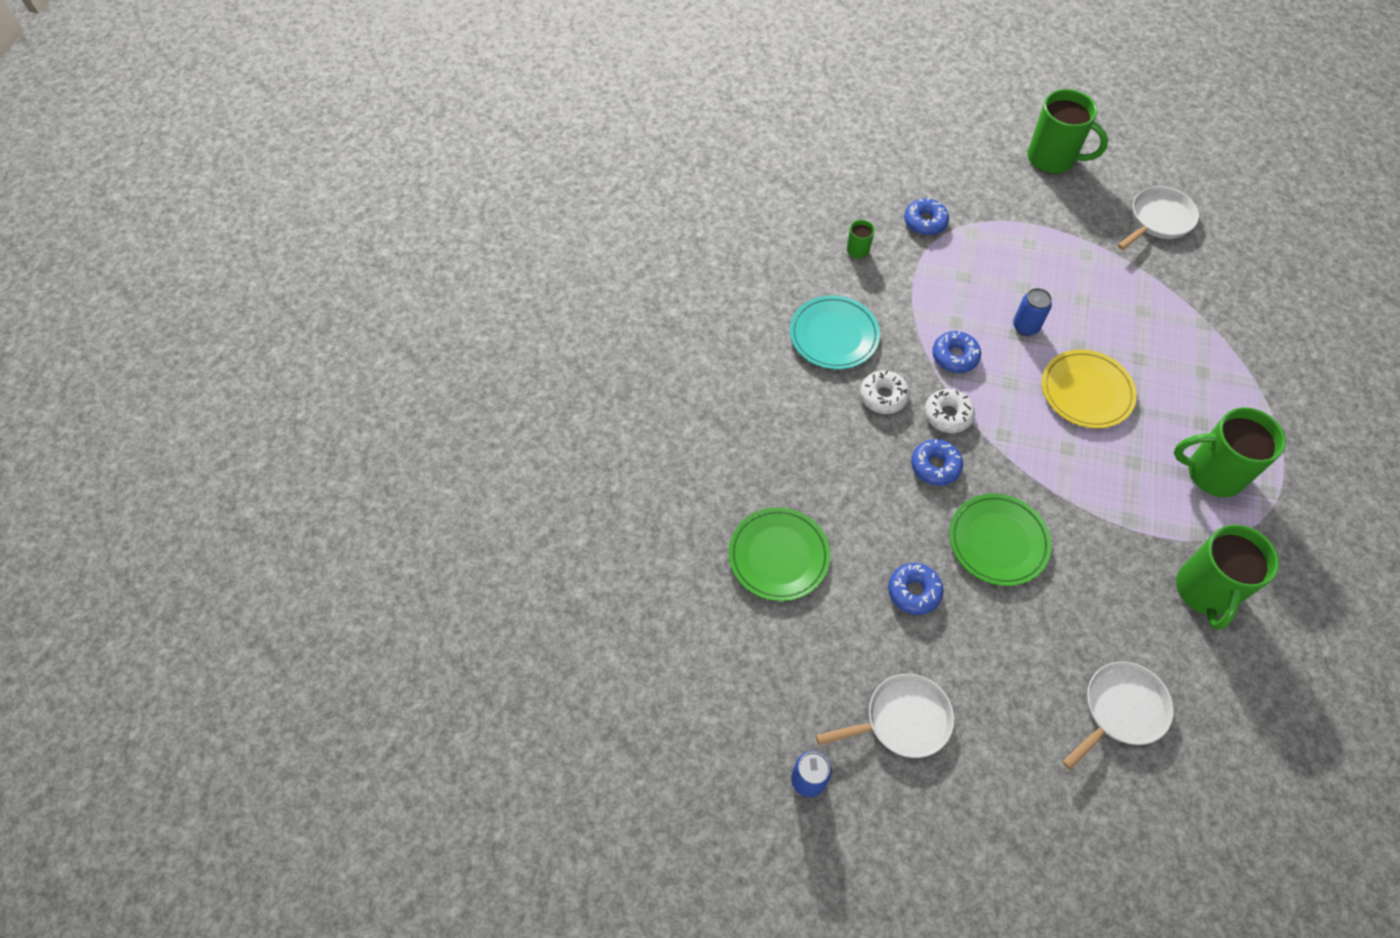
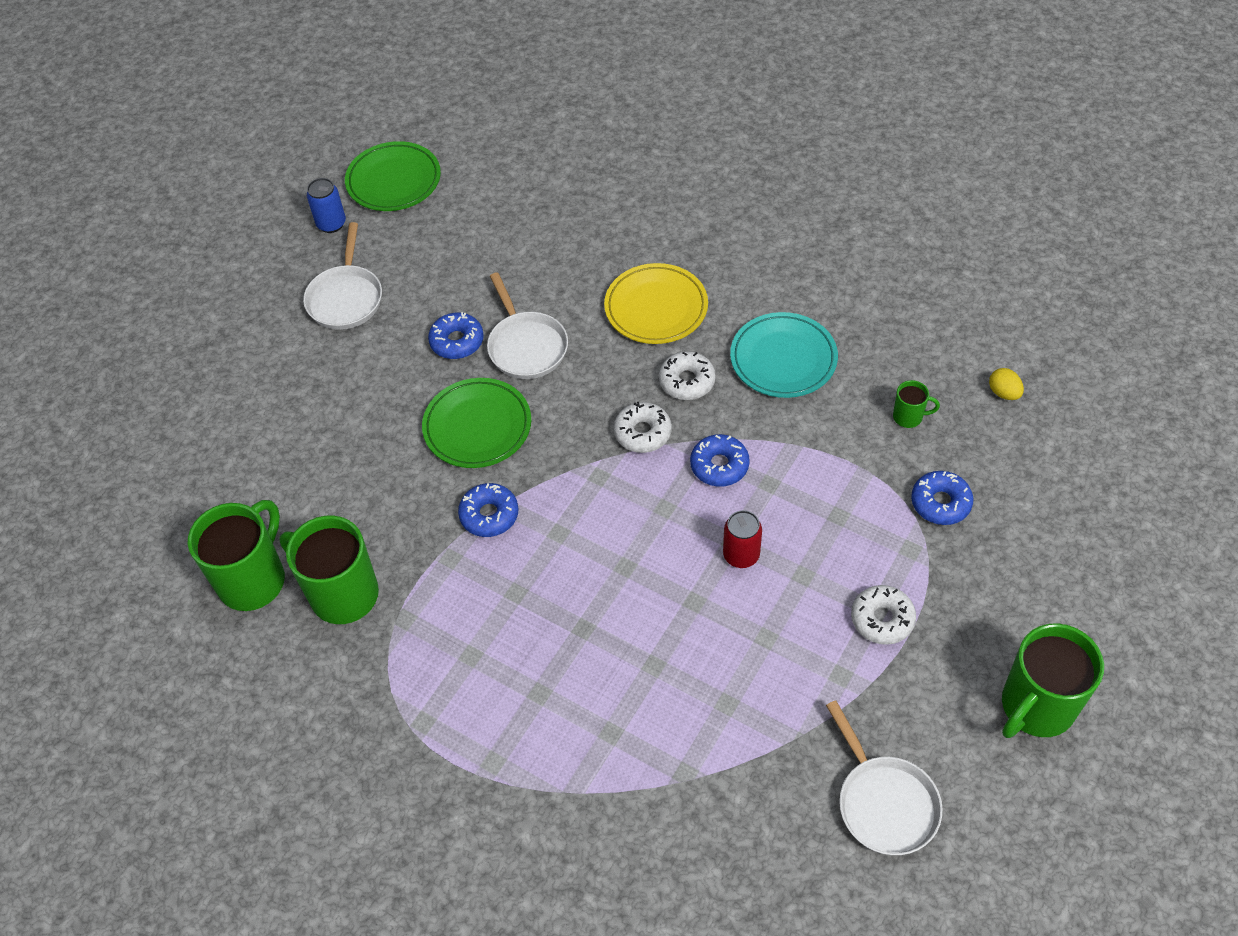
camera: 110 degrees right, 5 degrees down
green plate [728,507,830,601] -> green plate moved to [345,141,441,211]
blue donut [911,439,963,486] -> blue donut moved to [458,483,518,537]
blue can [1013,288,1052,336] -> red can [723,510,762,568]
yellow plate [1042,349,1137,428] -> yellow plate moved to [604,263,708,344]
white pan [1063,661,1174,770] -> white pan moved to [487,272,568,379]
green mug [1174,407,1286,497] -> green mug moved to [188,500,285,611]
none -> white donut [851,585,916,645]
none -> yellow egg [989,368,1024,400]

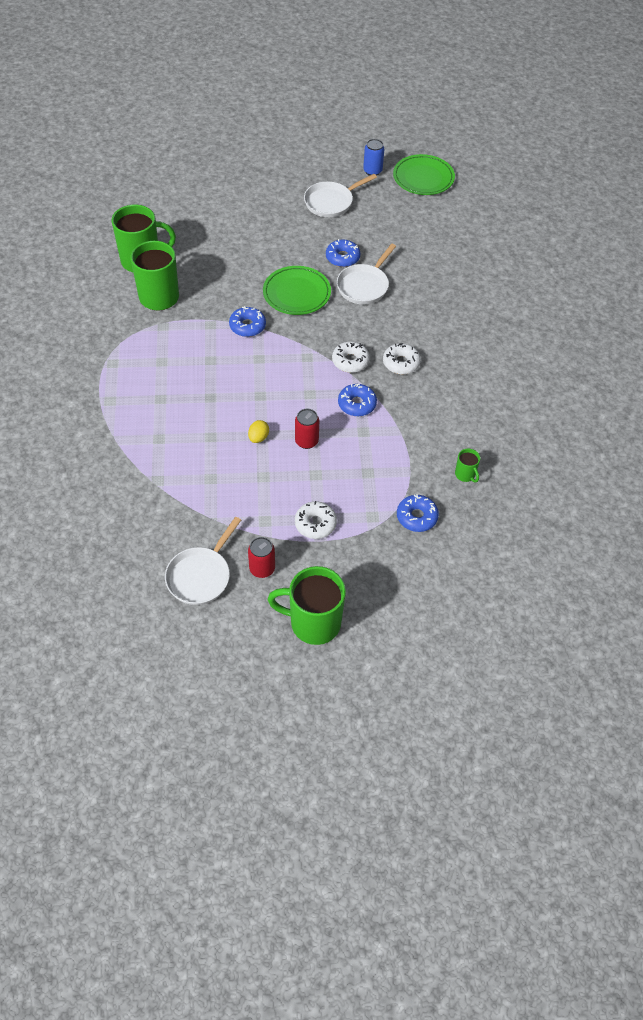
camera: 50 degrees right, 0 degrees up
yellow plate [604,263,708,344] -> none
turquoise plate [730,312,838,398] -> none
yellow egg [989,368,1024,400] -> yellow egg moved to [248,420,269,443]
none -> red can [248,537,275,578]

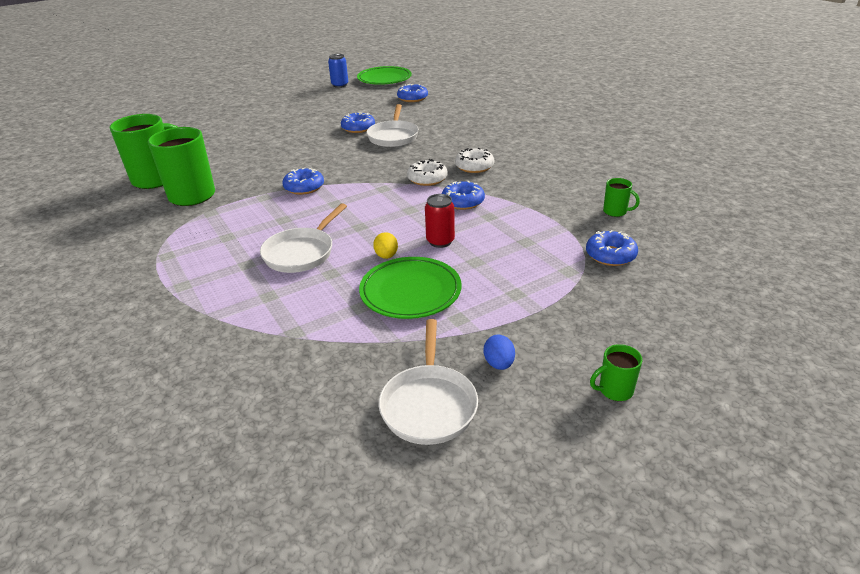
camera: 25 degrees left, 20 degrees down
red can [248,537,275,578] -> blue egg [484,335,515,370]
green plate [263,266,331,315] -> green plate moved to [359,257,462,319]
green mug [268,566,346,645] -> green mug [590,344,642,401], size x0.46
white donut [295,501,337,539] -> none
white pan [304,174,377,217] -> white pan moved to [260,203,347,273]
none -> blue donut [397,84,428,102]

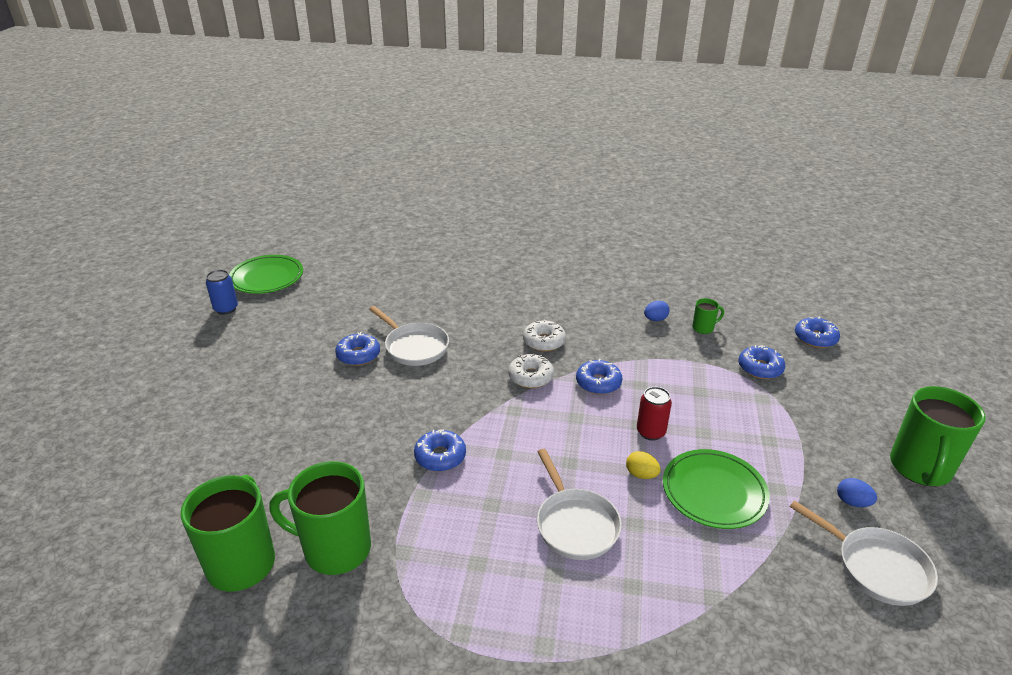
camera: 50 degrees left, 0 degrees up
blue donut [397,84,428,102] -> blue donut moved to [795,317,840,348]
green mug [590,344,642,401] -> green mug [890,386,986,486], size x2.19
none -> blue egg [644,301,670,321]

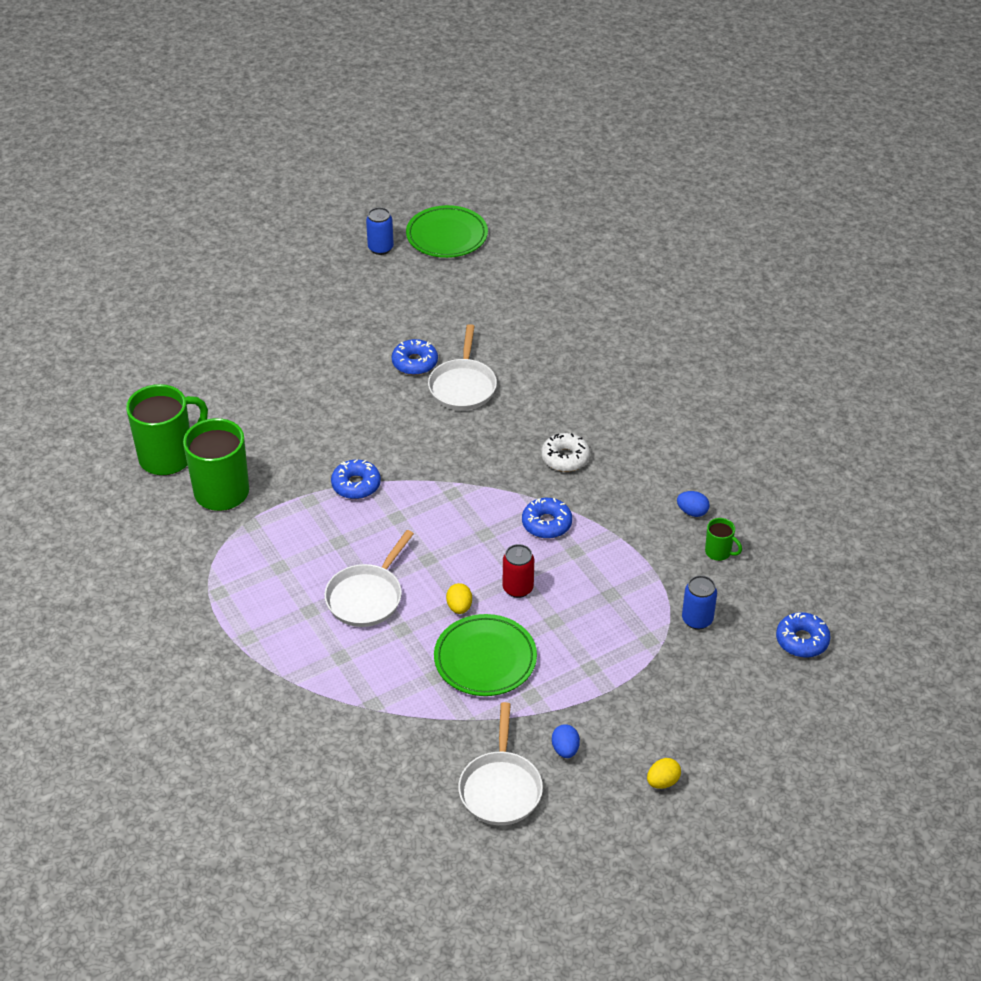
camera: 50 degrees right, 10 degrees up
white donut [508,354,554,388] -> none
blue donut [739,345,785,379] -> blue can [682,575,717,630]
green mug [890,386,986,486] -> yellow egg [647,758,681,789]

